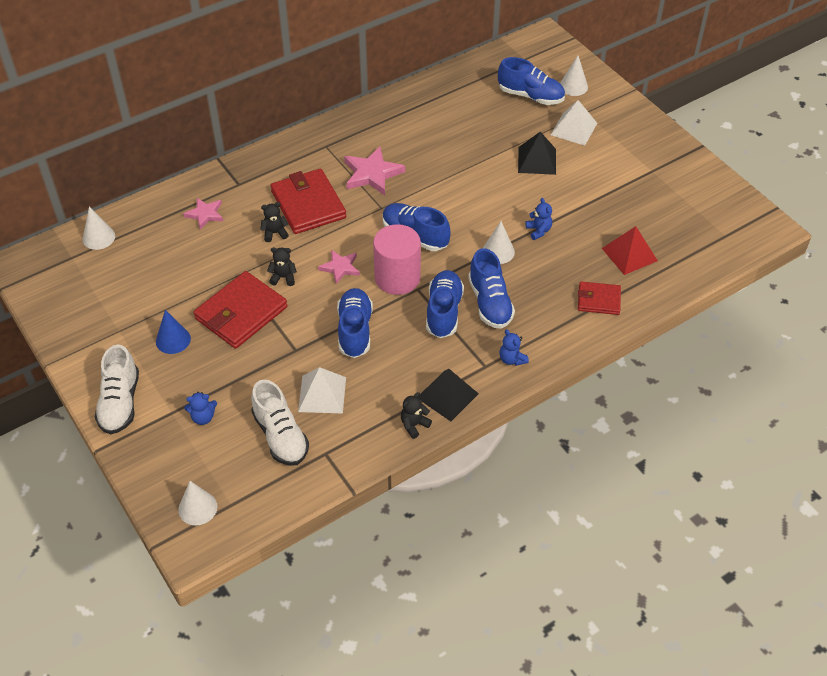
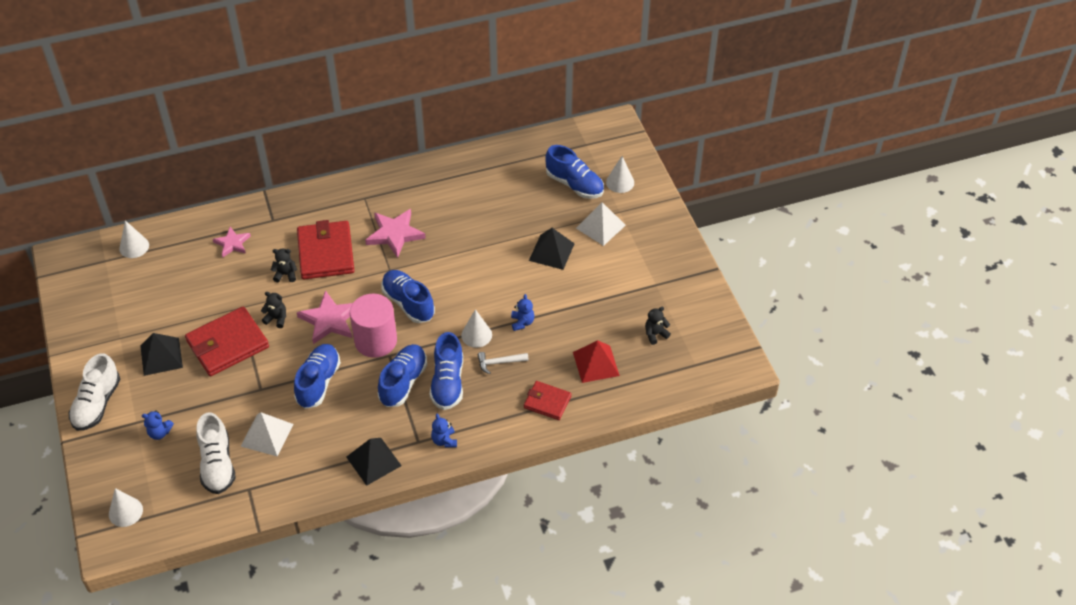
camera: 15 degrees right, 0 degrees up
blue cone [156,310,191,354] -> black pyramid [140,333,183,376]
pink star [318,250,360,284] -> pink star [297,290,353,344], size x1.60
black teddy bear [401,392,432,439] -> black teddy bear moved to [645,307,671,345]
none -> white hammer [478,352,529,374]

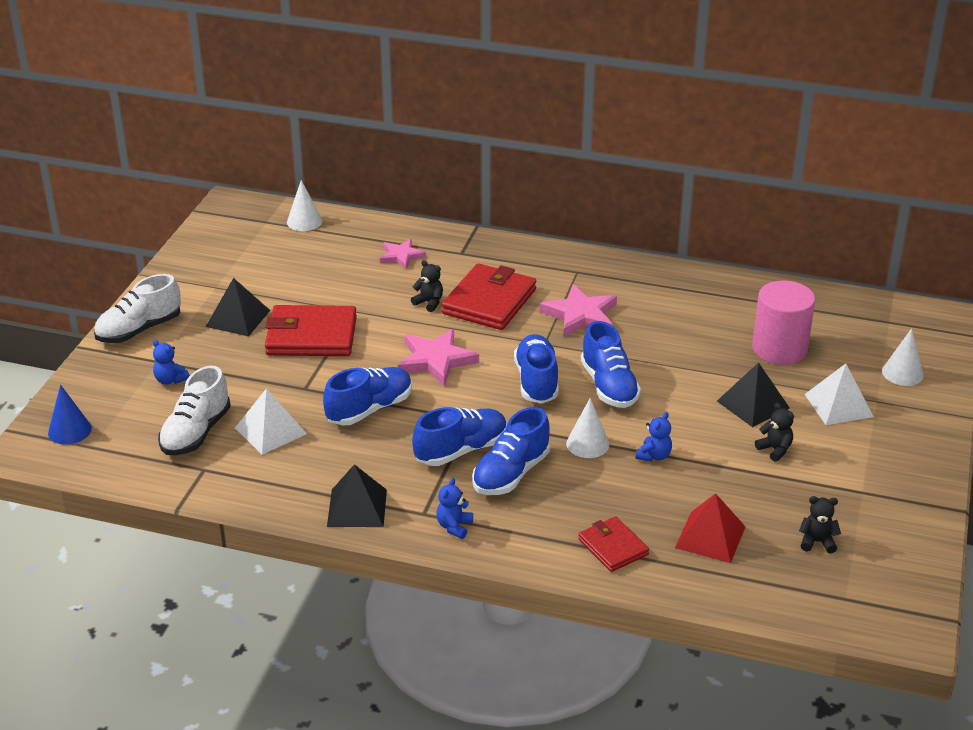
camera: 35 degrees right, 15 degrees down
white cone [109,488,143,527] -> blue cone [48,385,92,444]
black teddy bear [261,292,286,328] -> black teddy bear moved to [755,403,794,462]
pink cylinder [350,294,397,358] -> pink cylinder moved to [752,280,815,365]
white hammer [478,352,529,374] -> none
blue shoe [546,145,604,199] -> blue shoe moved to [581,321,641,408]

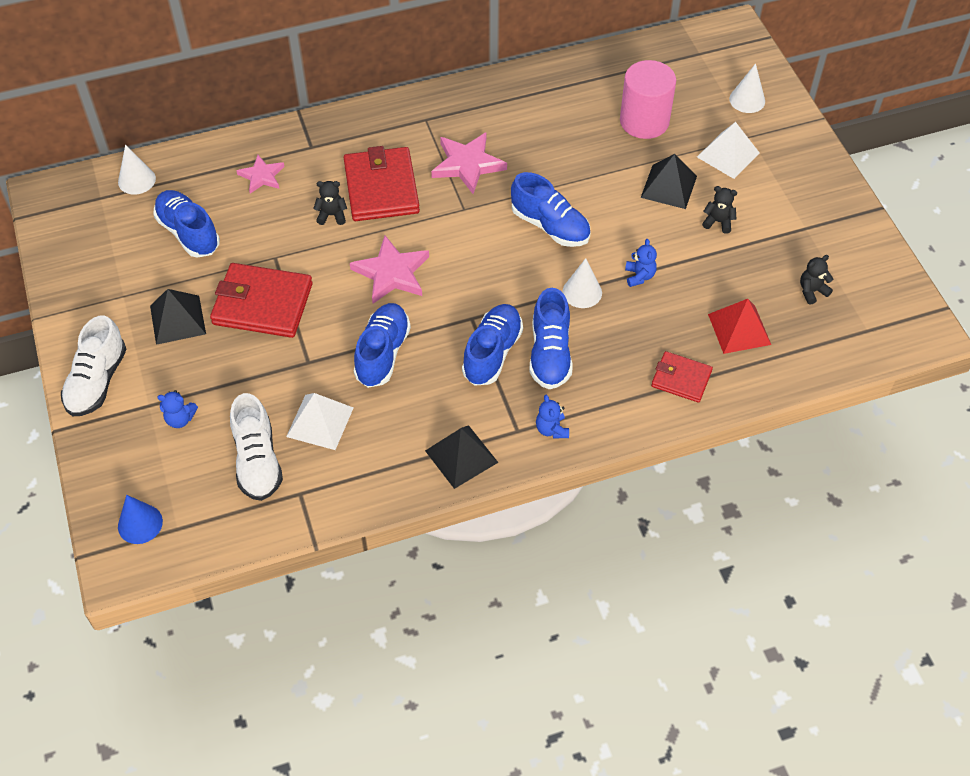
camera: 35 degrees left, 20 degrees up
red wallet [265,305,357,356] -> red wallet turned 45 degrees clockwise [210,263,313,338]
blue shoe [514,334,559,404] -> blue shoe moved to [153,190,220,258]

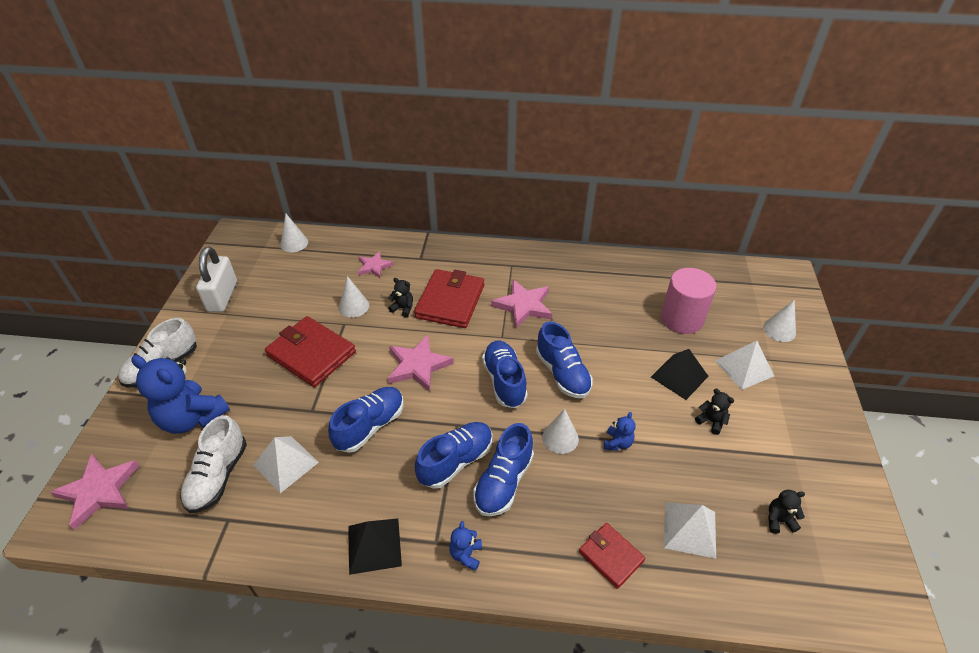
camera: 25 degrees right, 10 degrees down
blue cone [118,495,163,544] -> pink star [50,454,140,530]
black pyramid [150,289,206,345] -> none
blue shoe [153,190,220,258] -> blue shoe moved to [482,341,528,408]
blue teddy bear [157,390,198,428] -> blue teddy bear [131,355,230,434], size x2.25
red pyramid [708,299,771,354] -> white pyramid [664,502,716,559]
none -> white padlock [196,247,237,312]
none -> white cone [339,276,369,318]

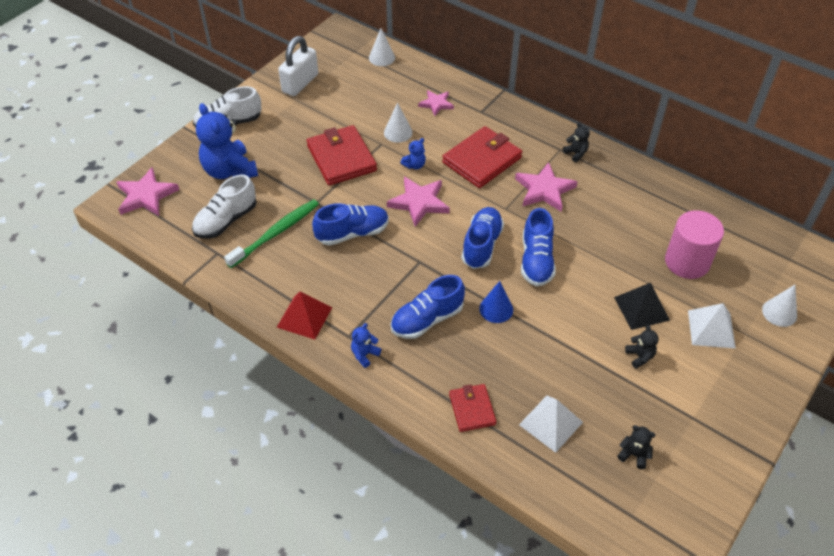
camera: 30 degrees right, 5 degrees up
white pyramid [253,436,319,493] -> green toothbrush [224,199,319,268]
black pyramid [348,518,402,575] -> red pyramid [277,291,332,340]
black teddy bear [388,278,413,317] -> black teddy bear moved to [563,122,590,162]
blue shoe [415,422,492,489] -> none
white cone [542,409,579,454] -> blue cone [479,281,513,323]
blue teddy bear [604,412,636,451] -> blue teddy bear moved to [400,138,426,169]

